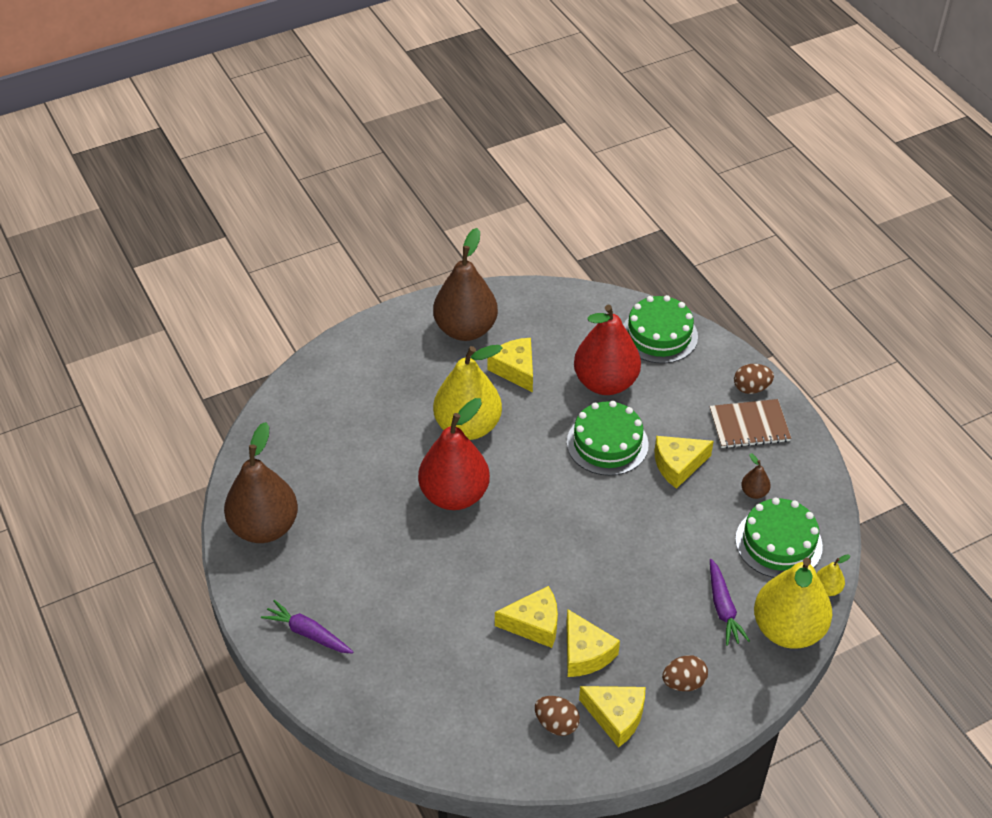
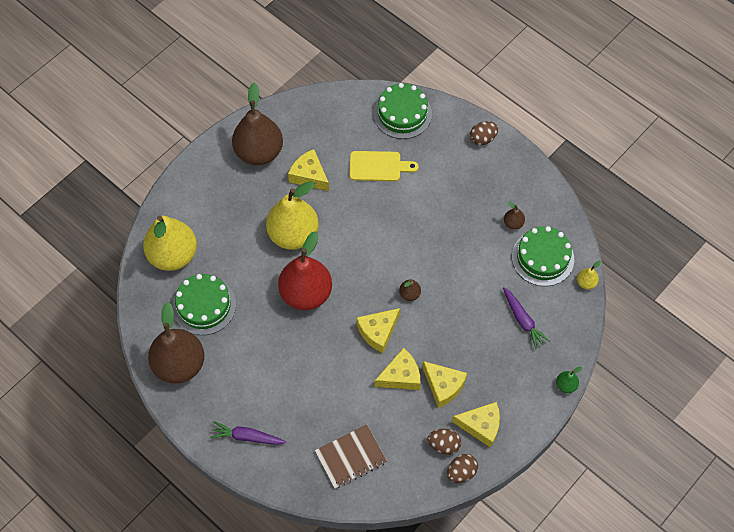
camera: 20 degrees left, 15 degrees up
green cake [567,401,649,476] -> green cake moved to [172,274,236,335]
red pear [574,305,641,395] -> yellow cutting board [350,151,419,181]
yellow cheese [655,436,714,489] -> yellow cheese moved to [357,308,400,353]
brown egg [662,655,708,691] -> brown egg moved to [447,454,478,483]
brown notebook [709,399,791,449] -> brown notebook moved to [315,424,387,489]
yellow pear [754,558,832,649] -> yellow pear moved to [143,215,197,271]
none -> brown pear [399,279,421,301]
none -> green pear [556,367,582,393]

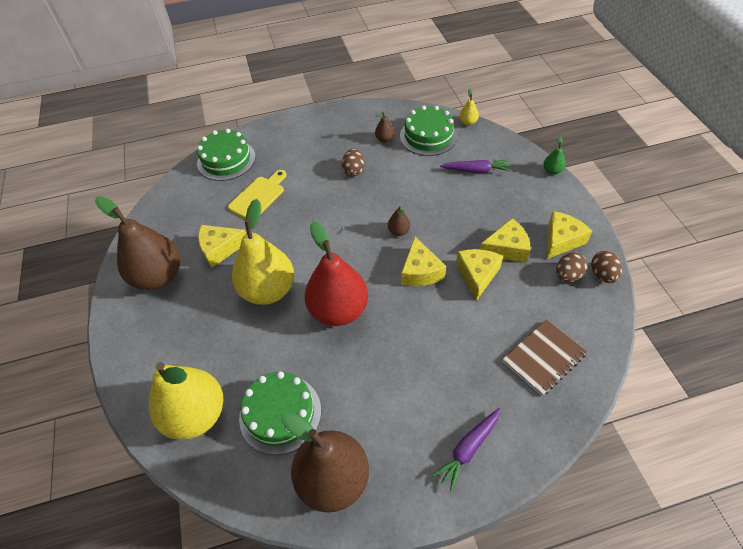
camera: 55 degrees left, 10 degrees down
brown notebook [315,424,387,489] -> brown notebook turned 45 degrees clockwise [502,319,587,396]
brown egg [470,121,498,145] -> brown egg moved to [342,148,365,176]

